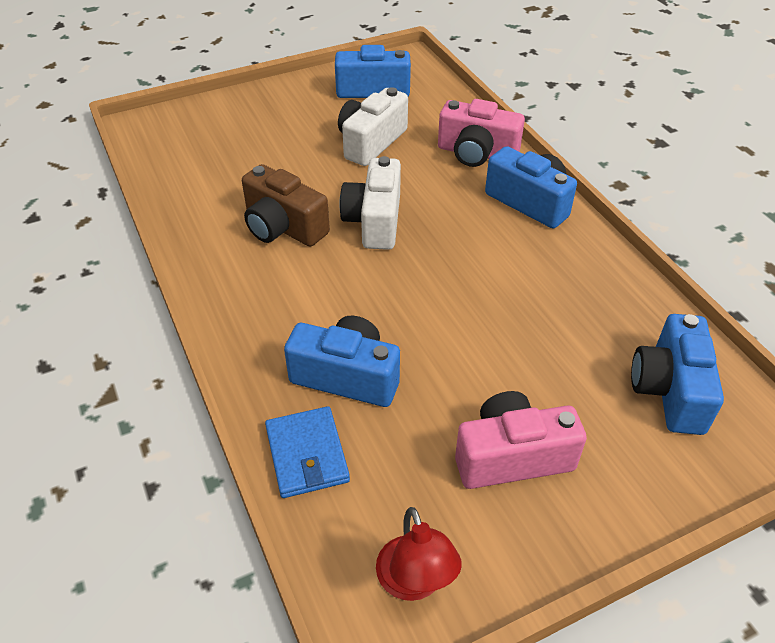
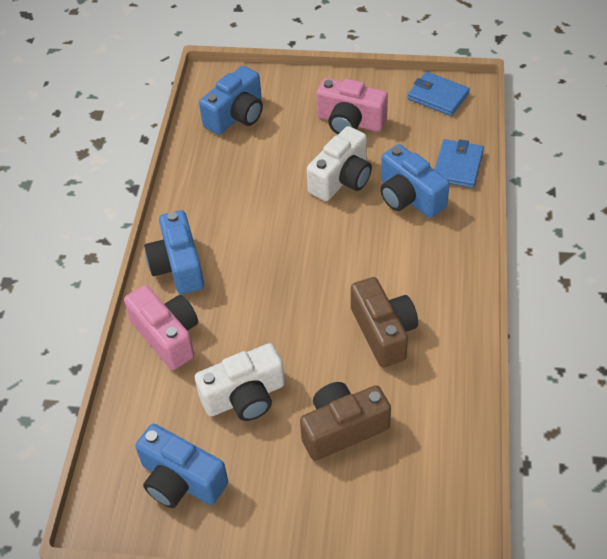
camera: 145 degrees left, 5 degrees up
white camera [339,156,401,250] -> white camera moved to [307,126,372,201]
red lamp [376,507,462,601] -> blue wallet [408,72,470,116]
none -> brown camera [300,382,391,461]

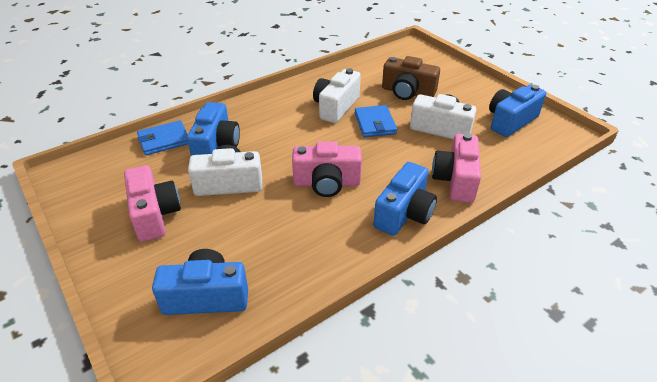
camera: 135 degrees left, 10 degrees down
blue camera [135,424,228,508] -> blue camera turned 120 degrees counterclockwise [489,84,546,137]
brown camera [351,277,418,368] -> white camera [313,68,361,123]
blue wallet [408,72,470,116] -> blue wallet moved to [355,105,397,137]
none -> pink camera [292,141,362,197]

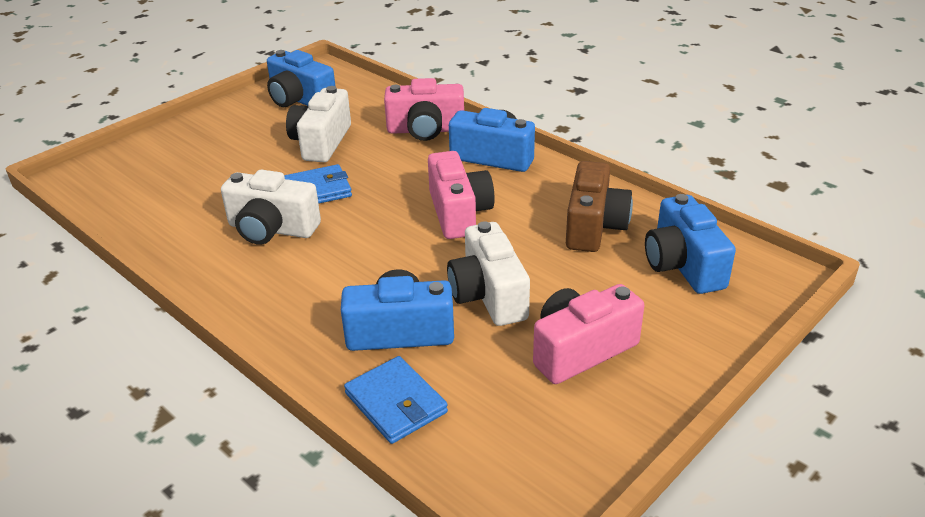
camera: 100 degrees left, 5 degrees down
brown camera [382,56,440,100] -> brown camera moved to [566,161,633,252]

